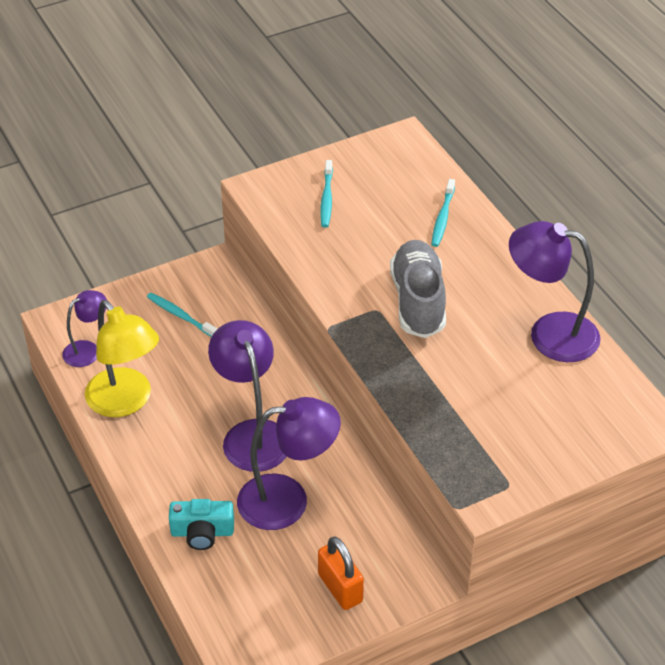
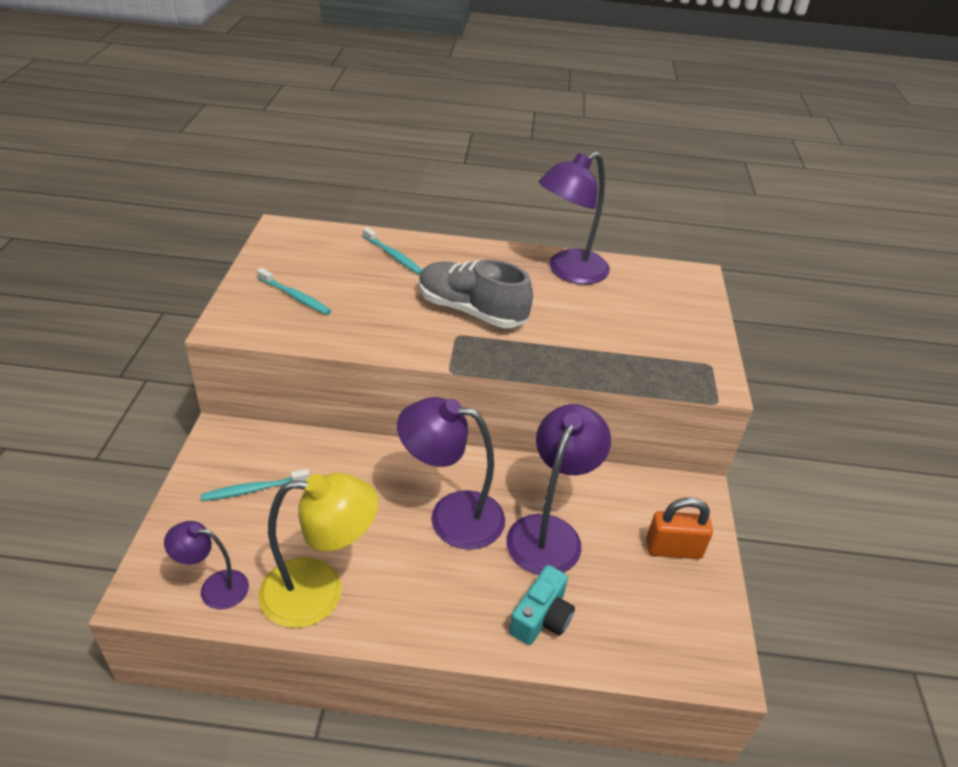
camera: 60 degrees left, 5 degrees down
purple lamp [62,290,107,367] -> purple lamp turned 75 degrees counterclockwise [164,521,249,610]

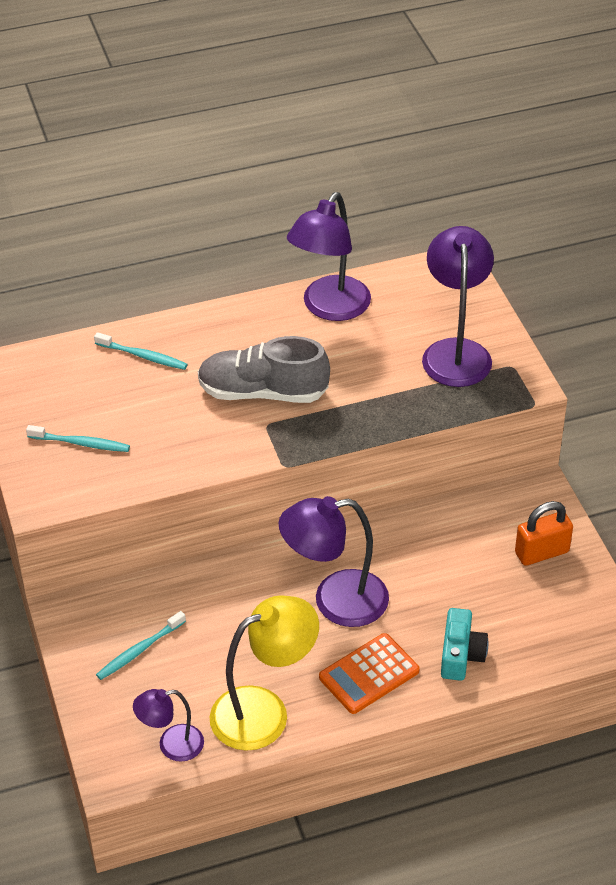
camera: 20 degrees left, 5 degrees up
purple lamp [507,404,611,575] -> purple lamp moved to [422,226,494,387]
none -> orange calculator [319,633,420,714]

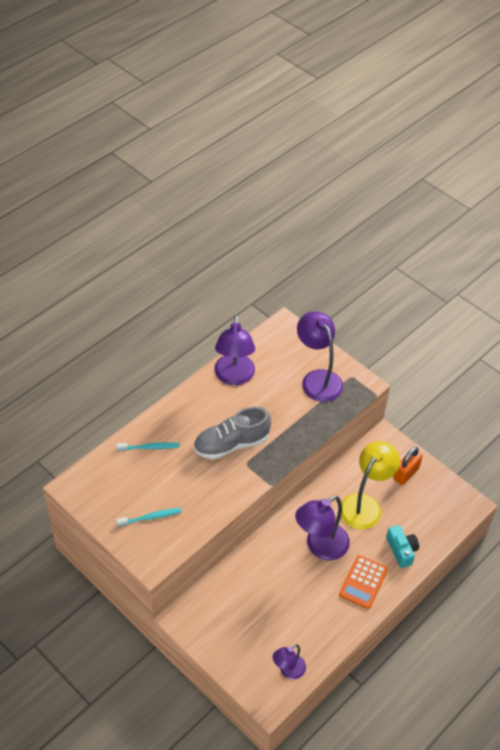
camera: 30 degrees left, 5 degrees up
turquoise toothbrush [96,611,186,680] -> none
yellow lamp [210,595,319,751] -> yellow lamp moved to [341,441,400,530]

